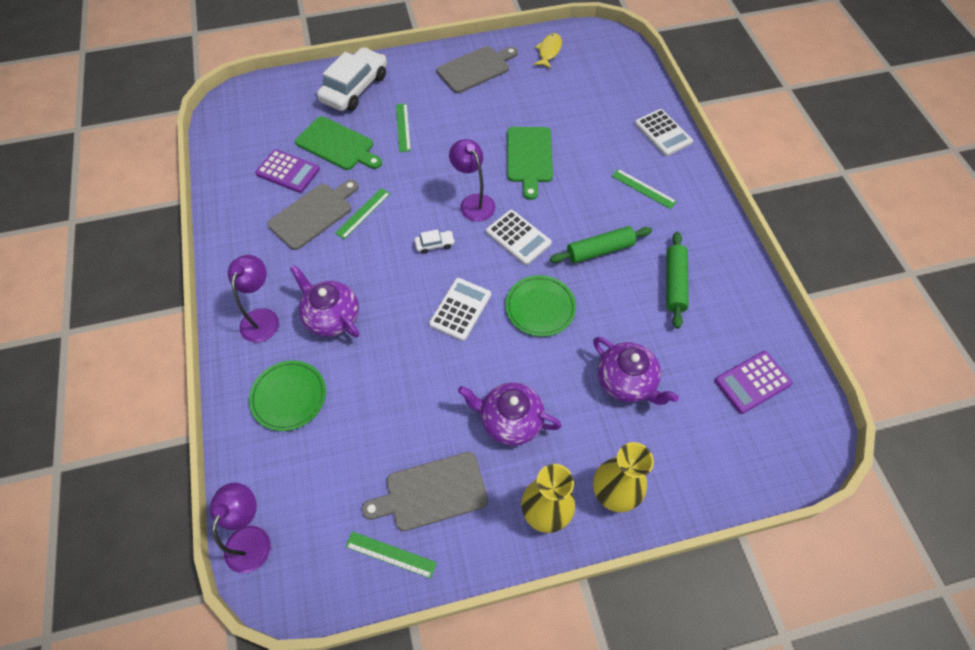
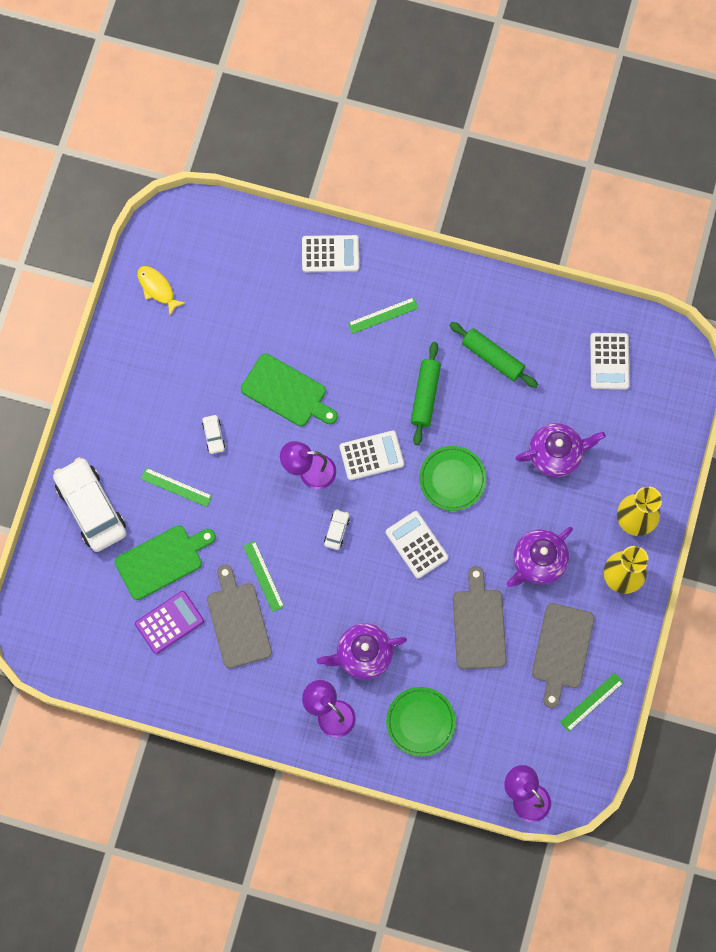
camera: 60 degrees left, 15 degrees up
grey cutting board [437,46,518,93] -> grey cutting board moved to [453,566,507,669]
purple calculator [715,351,792,414] -> white calculator [590,333,630,390]
none -> white car [202,415,225,454]

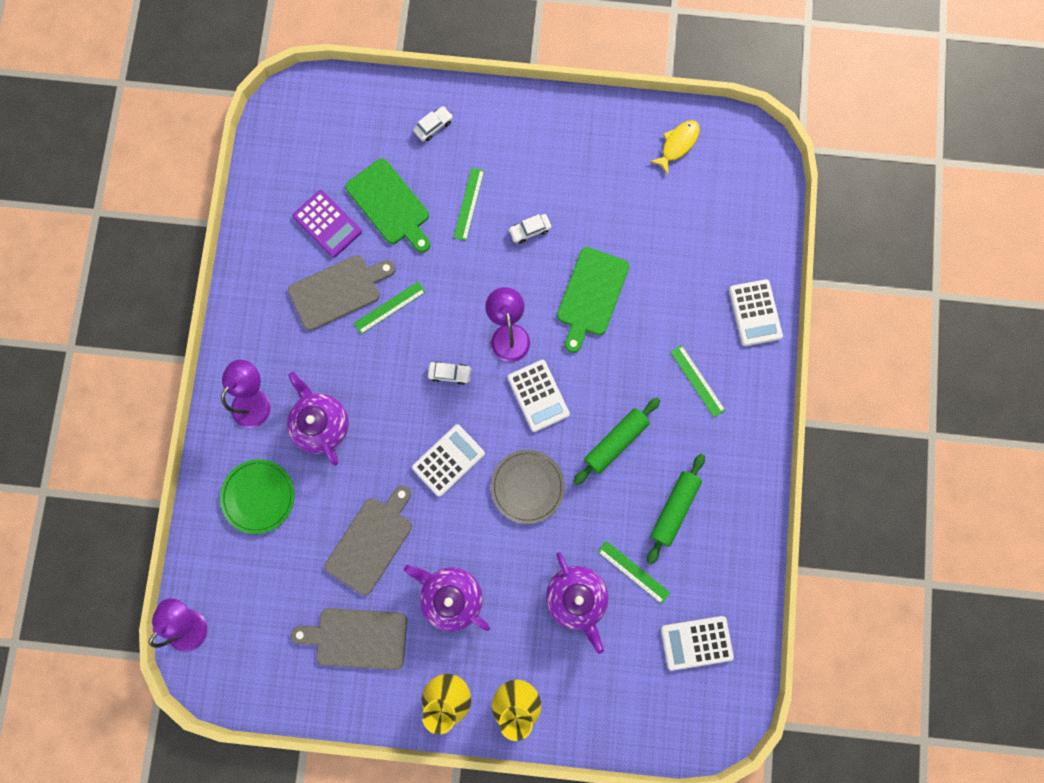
camera: 80 degrees right, 5 degrees up
white car [53,457,126,552] -> white car [413,106,453,141], size x0.42
green rolling pin [411,342,441,445] -> green rolling pin turned 45 degrees counterclockwise [573,398,660,485]
green plate [419,446,486,511] -> grey plate [491,450,565,524]
grey cutting board [453,566,507,669] -> grey cutting board turned 45 degrees counterclockwise [325,485,412,595]
green ruler [560,673,624,732] -> green ruler moved to [598,541,670,604]

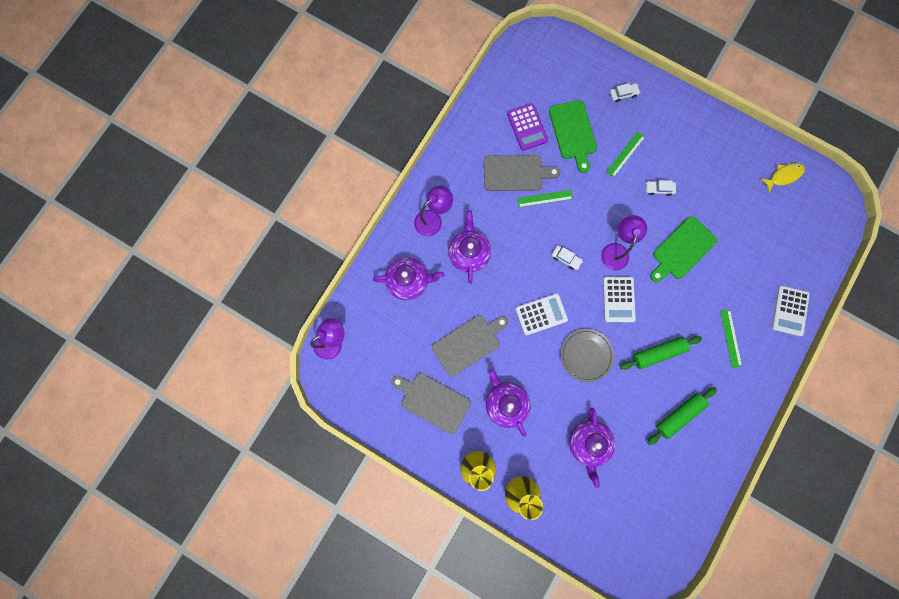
camera: 25 degrees right, 0 degrees up
green plate [220,459,295,534] -> purple teapot [373,257,444,300]
green ruler [598,541,670,604] -> none
white calculator [661,616,734,671] -> none

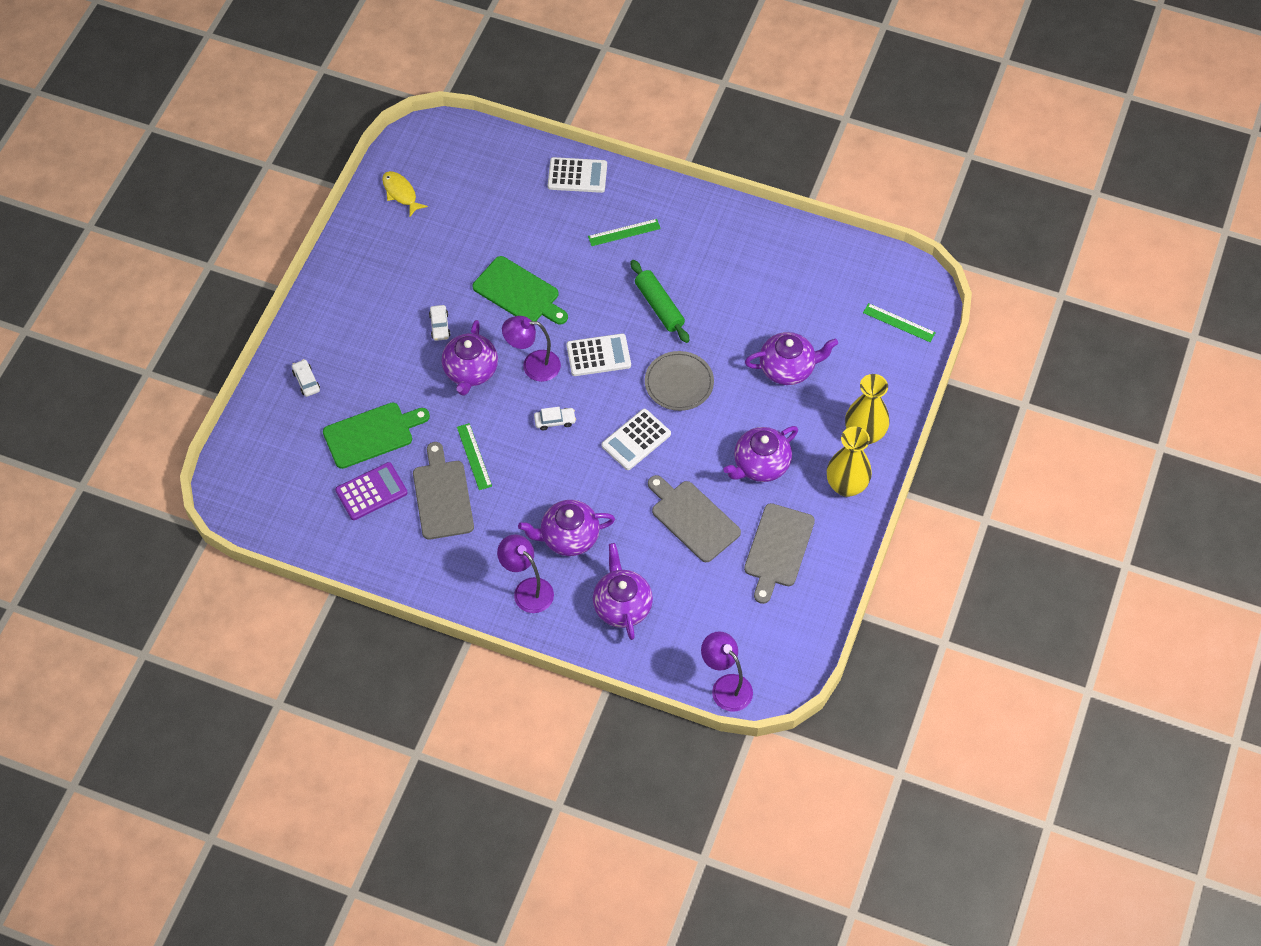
camera: 100 degrees left, 20 degrees down
white calculator [515,293,568,335] -> white calculator turned 105 degrees counterclockwise [601,409,671,470]
white car [552,246,583,270] -> white car turned 60 degrees clockwise [534,407,576,430]
green ruler [606,132,645,177] -> green ruler moved to [863,303,936,342]
green rolling pin [647,387,717,445] -> none
none -> purple teapot [442,320,498,396]

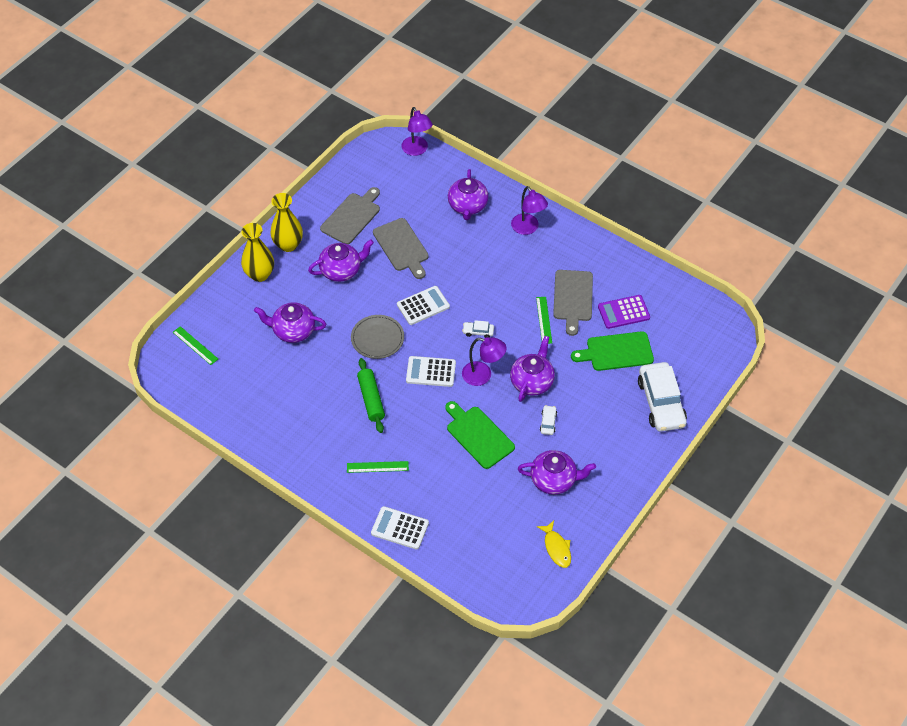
camera: 165 degrees left, 5 degrees down
white car [292,359,320,397] -> white car [638,362,687,432], size x2.38
purple teapot [518,500,615,556] -> purple teapot moved to [518,450,596,495]

